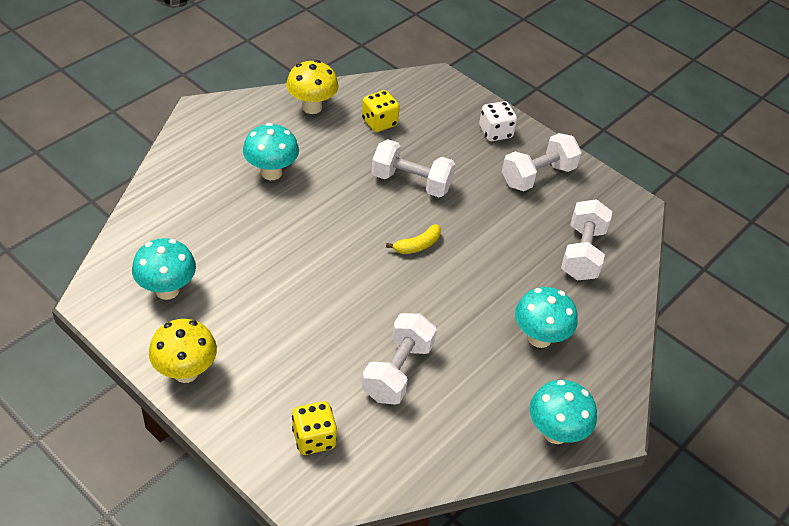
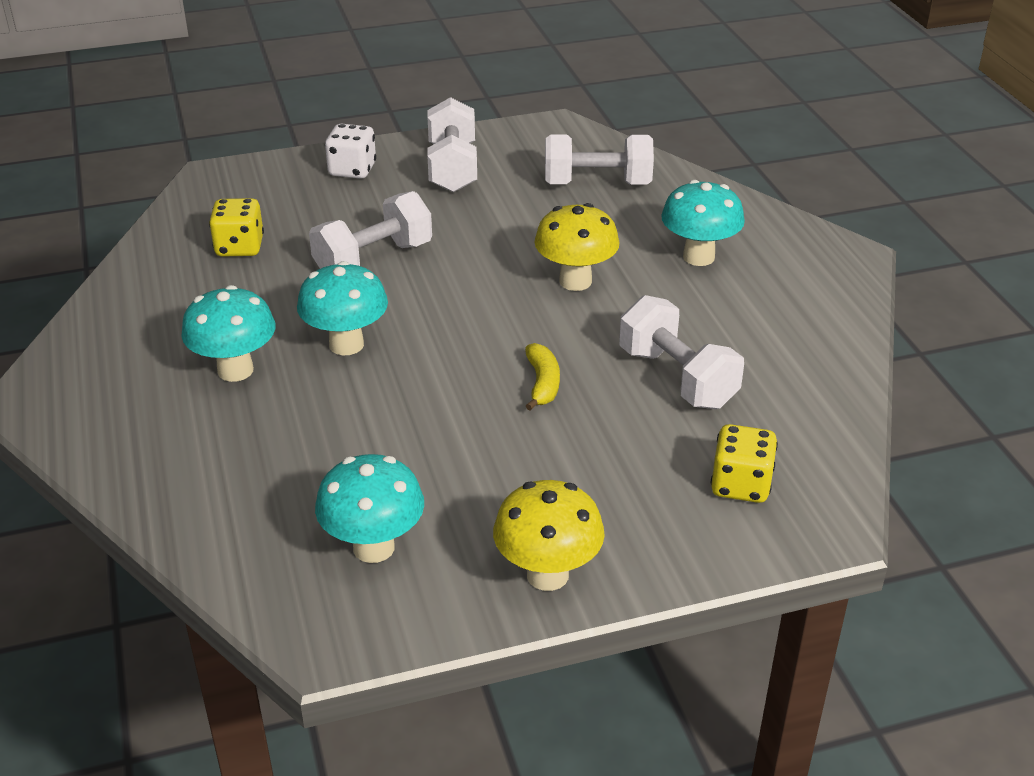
camera: 55 degrees left, 10 degrees down
yellow mushroom [286,60,339,114] -> yellow mushroom moved to [534,203,619,291]
yellow banana [386,224,441,254] -> yellow banana moved to [525,343,560,411]
turquoise mushroom [529,380,597,444] -> turquoise mushroom moved to [297,261,388,356]
white dumbbell [561,199,612,281] -> white dumbbell turned 45 degrees counterclockwise [545,134,654,185]

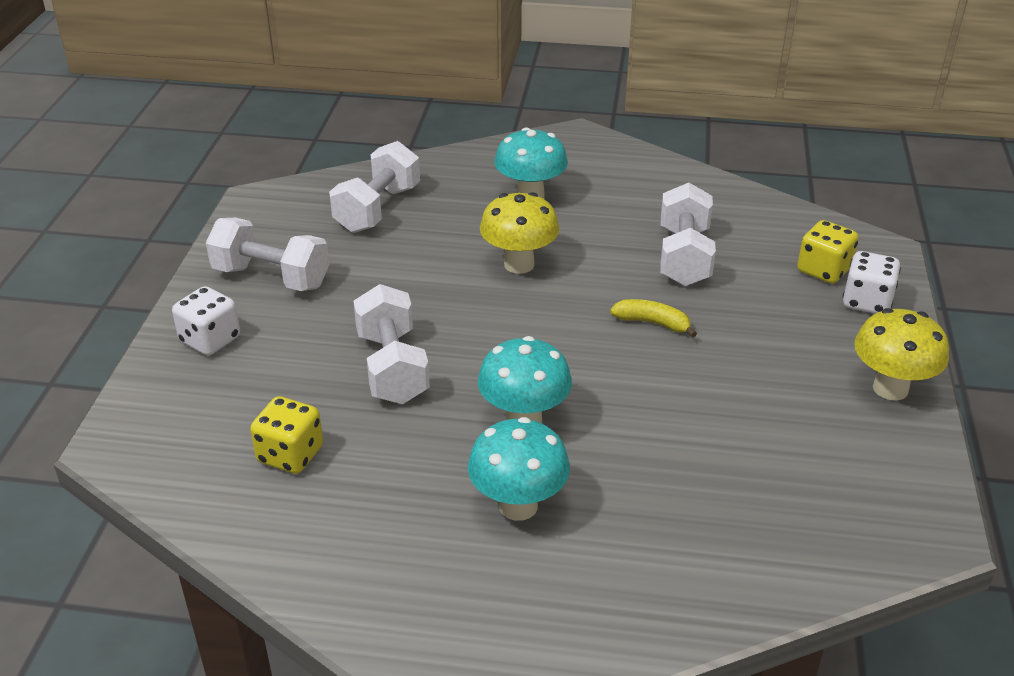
camera: 65 degrees left, 0 degrees up
turquoise mushroom [315,454,424,563] -> none
white dumbbell [619,295,744,409] -> white dumbbell turned 75 degrees counterclockwise [660,183,716,286]
none -> white dice [843,251,901,314]

